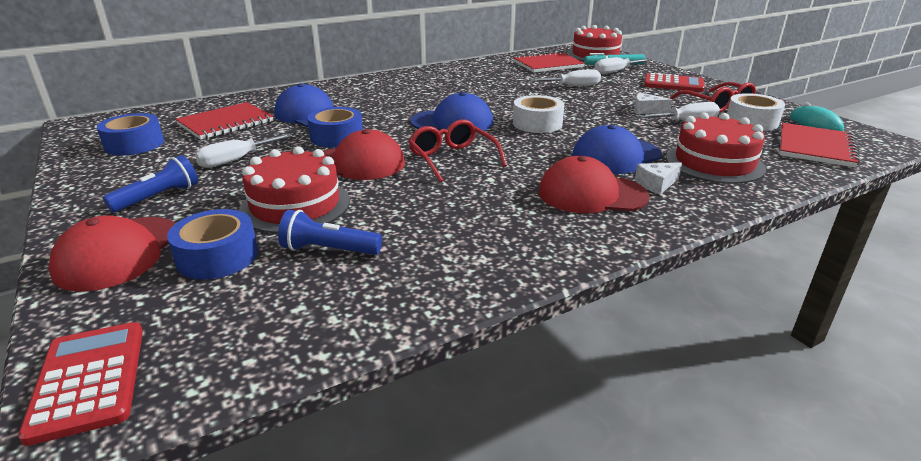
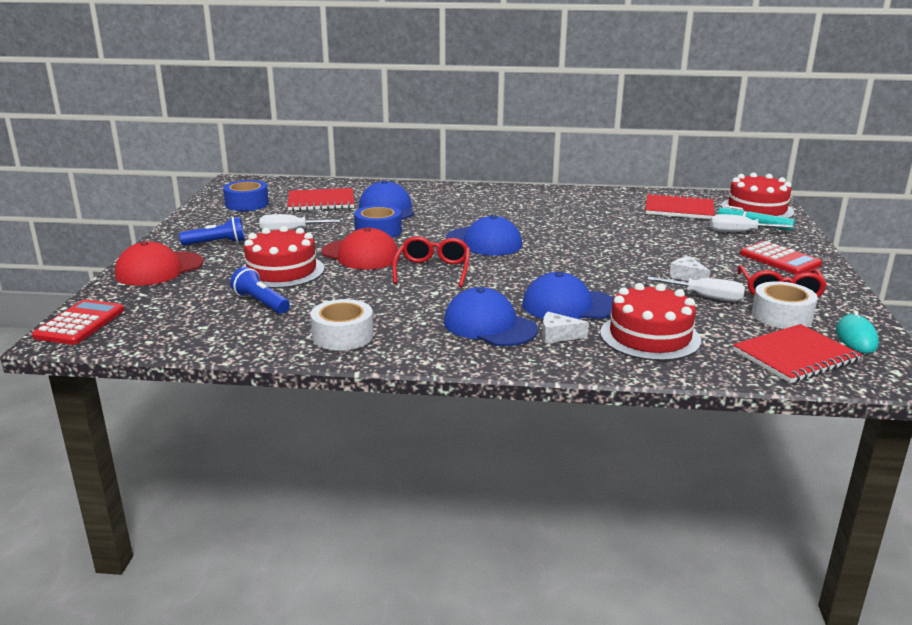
camera: 35 degrees right, 5 degrees down
blue tape [167,209,258,280] -> none
white tape [513,95,564,133] -> white tape moved to [310,299,374,351]
white screwdriver [530,69,601,86] -> none
red cap [538,156,649,213] -> blue cap [444,287,538,346]

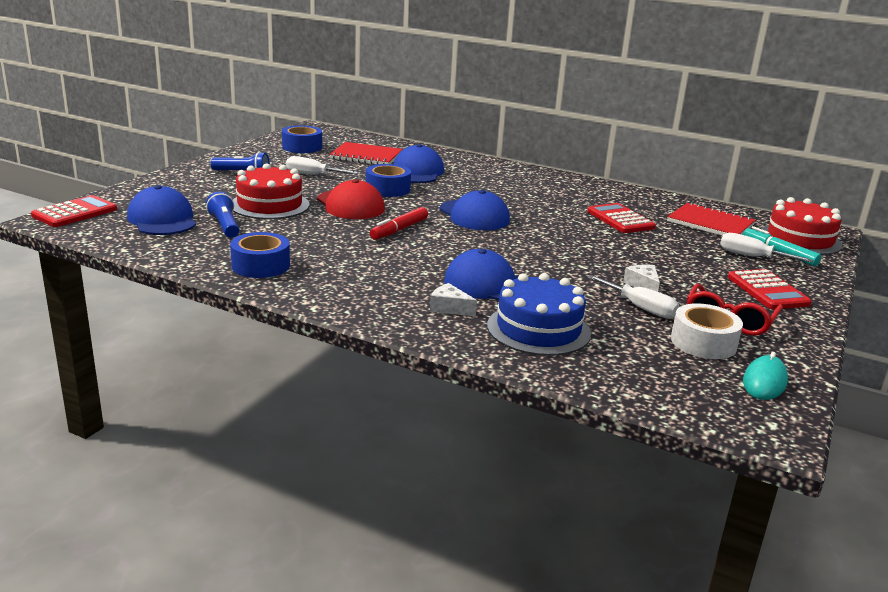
camera: 20 degrees right, 0 degrees up
red cap [115,241,204,286] -> none
white tape [310,299,374,351] -> blue tape [230,232,290,278]
red glasses [392,236,470,287] -> red marker [370,207,428,240]
blue cap [444,287,538,346] -> blue cap moved to [127,185,196,235]
red cake [600,283,701,361] -> blue cake [487,273,591,356]
red notebook [733,324,862,383] -> none
none -> red calculator [587,203,656,233]

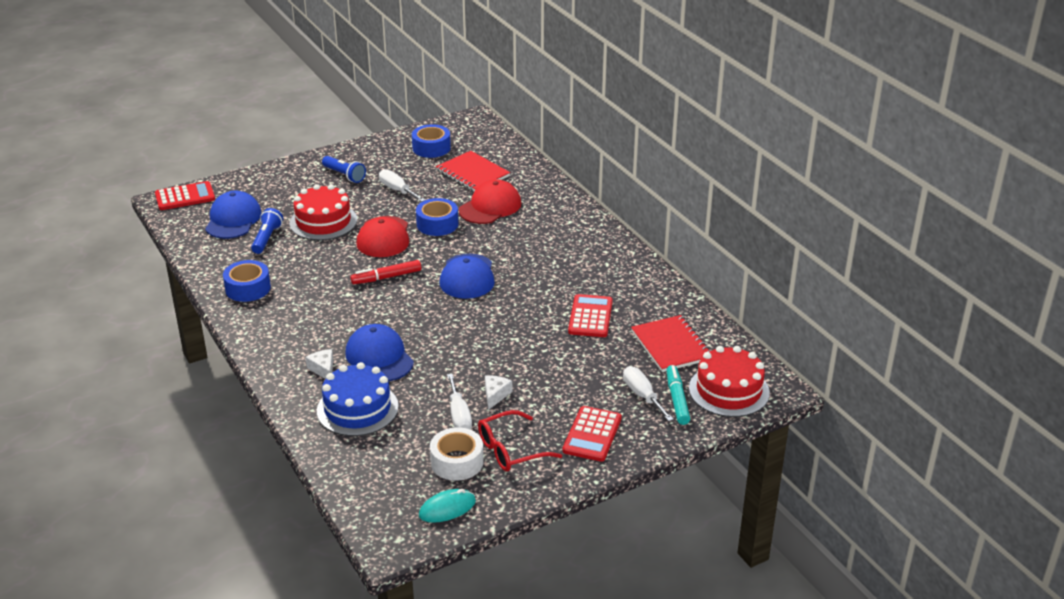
camera: 35 degrees right, 10 degrees up
blue cap [394,144,444,183] -> red cap [459,179,521,224]

